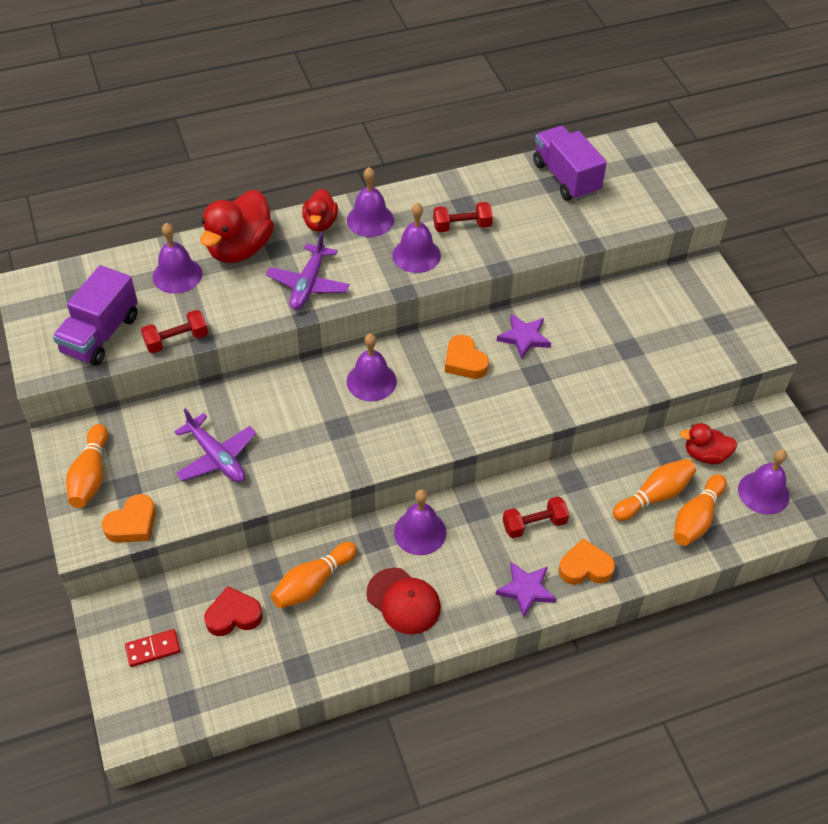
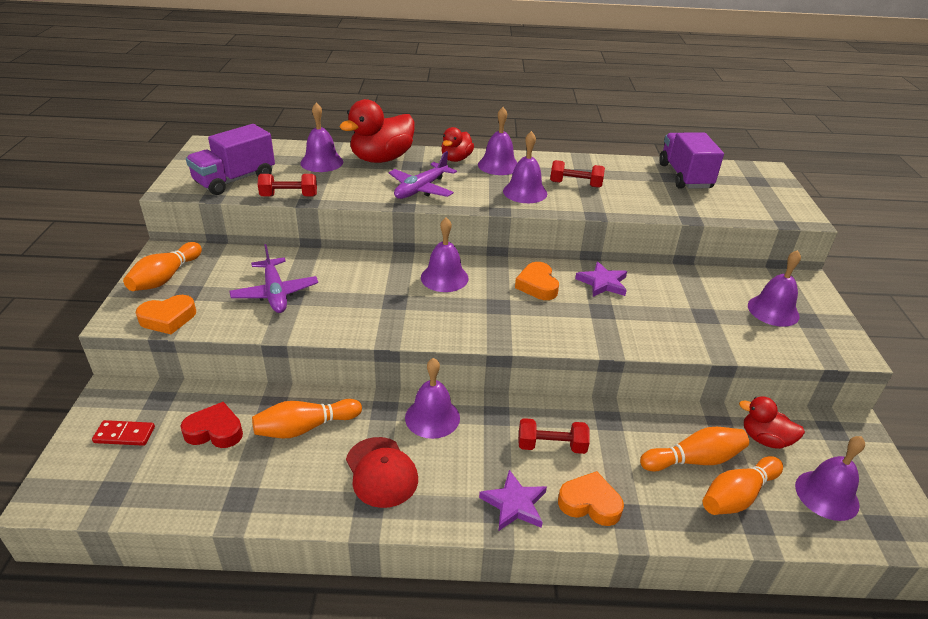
camera: 20 degrees right, 15 degrees down
none -> purple bell [748,250,801,327]

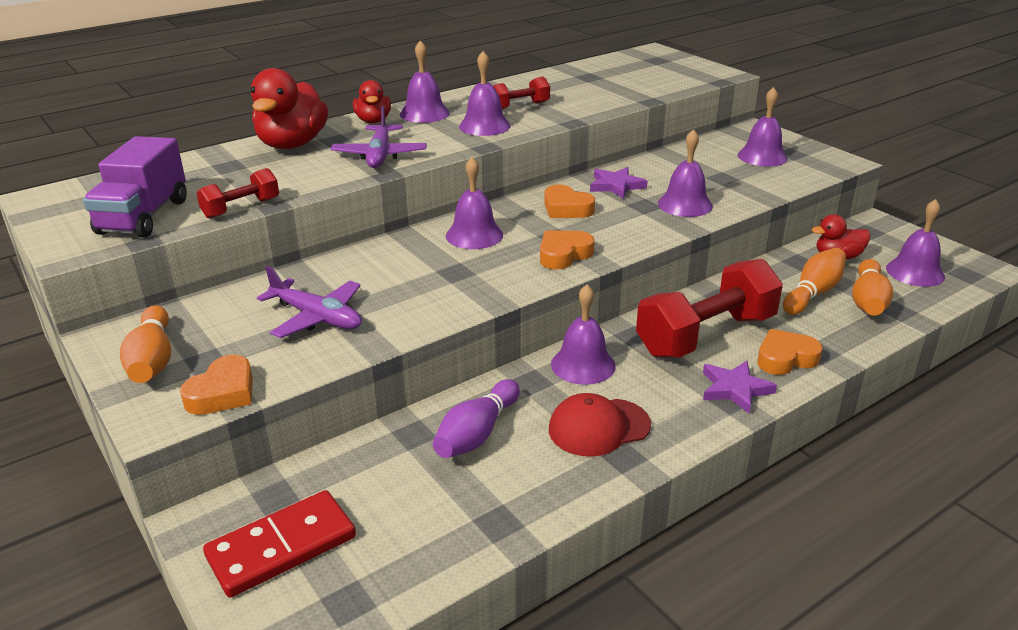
camera: 35 degrees left, 5 degrees down
red domino [92,420,155,446] -> red domino [203,490,356,598], size x1.79
red heart [181,402,243,448] -> none
orange bowling pin [252,399,362,438] -> purple bowling pin [433,379,520,458]
purple bell [300,103,343,172] -> purple bell moved to [658,129,713,217]
red cap [346,437,418,508] -> red cap turned 135 degrees clockwise [549,393,651,457]
red dumbbell [518,418,590,454] -> red dumbbell [636,259,783,358], size x2.00
purple truck [659,133,724,189] -> none
none -> orange heart [540,231,595,269]

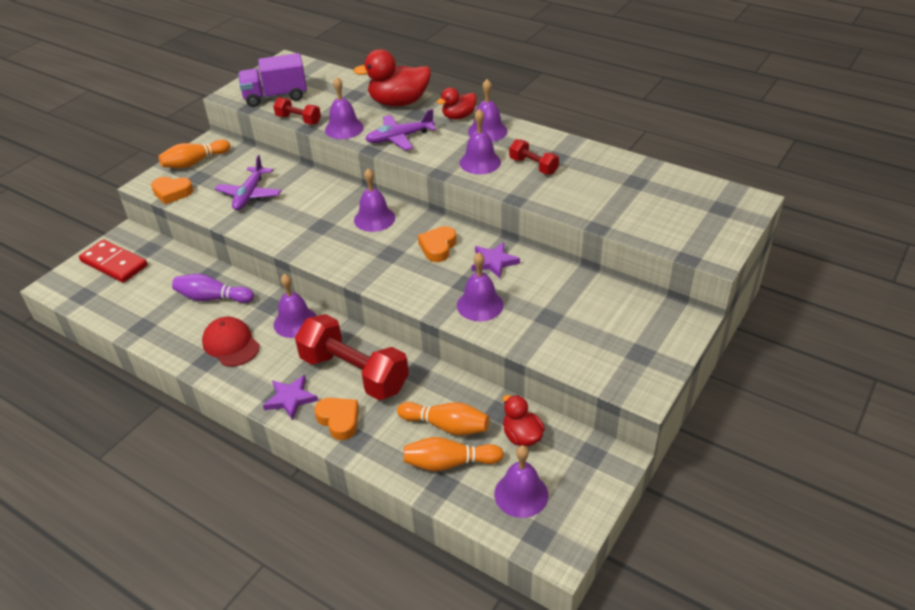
camera: 70 degrees right, 10 degrees up
orange heart [540,231,595,269] -> none
purple bell [738,87,788,167] -> purple bell moved to [325,77,364,139]

